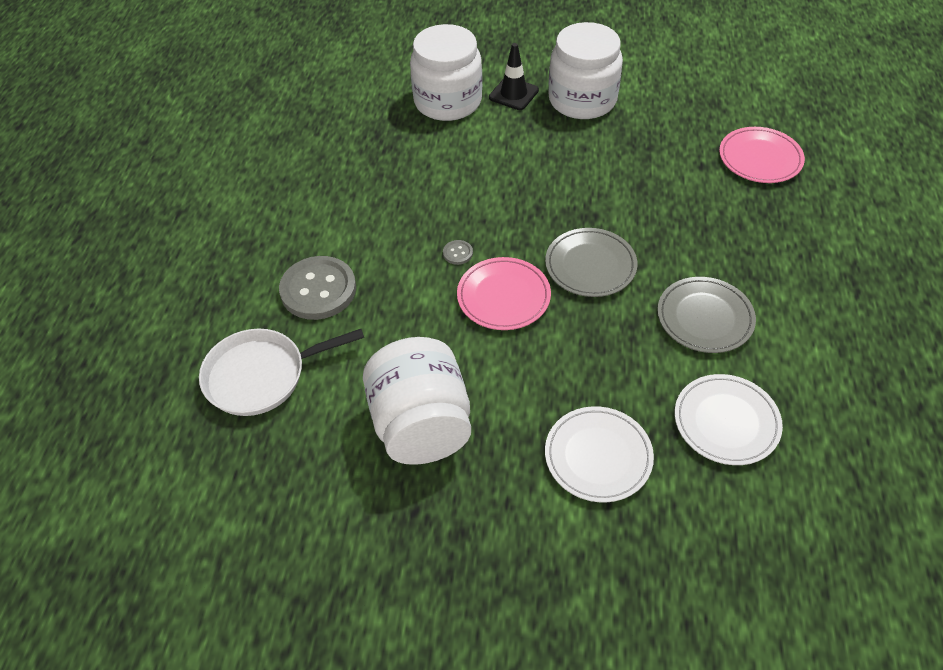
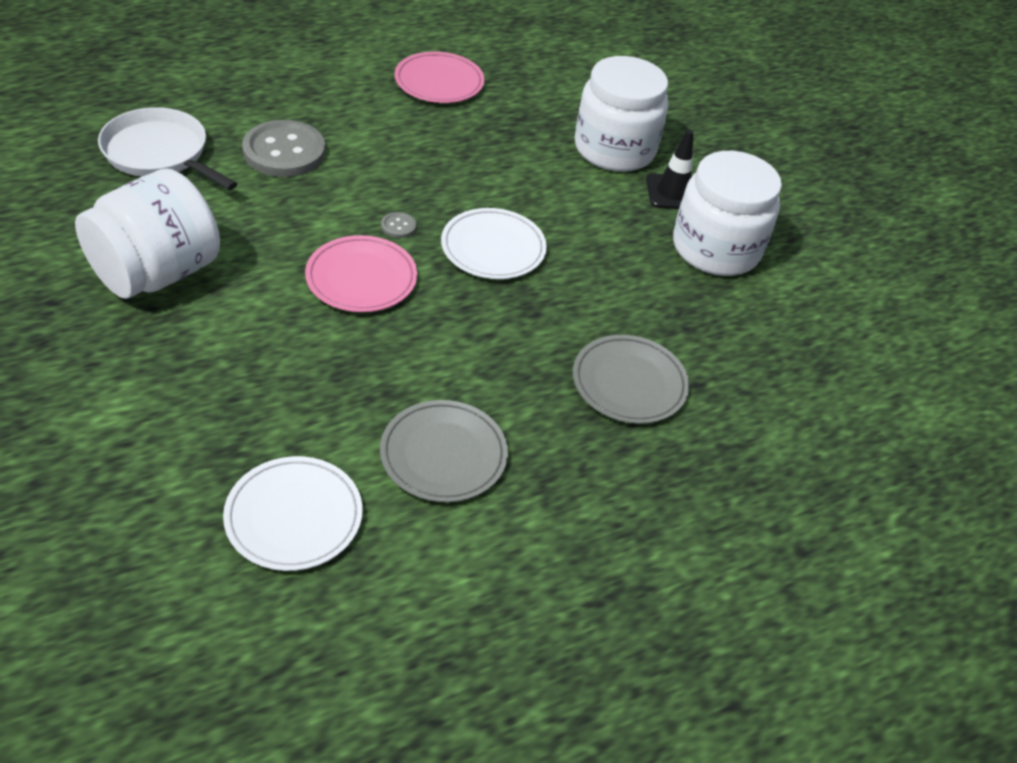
camera: 50 degrees right, 5 degrees down
grey plate [545,228,637,297] -> grey plate moved to [573,335,689,424]
white plate [545,406,654,502] -> white plate moved to [441,208,547,279]
pink plate [719,127,805,183] -> pink plate moved to [394,52,485,103]

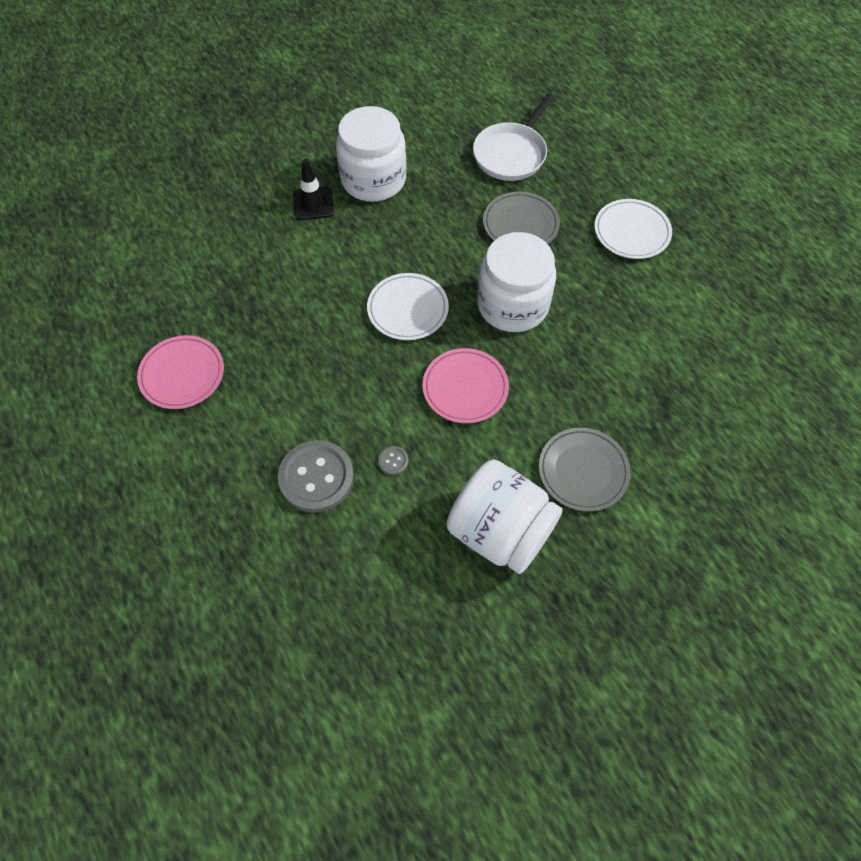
camera: 90 degrees left, 15 degrees up
white pan [98,107,237,190] -> white pan moved to [473,93,554,181]
white plate [223,456,362,571] -> white plate moved to [594,199,672,259]
grey plate [380,400,508,502] -> grey plate moved to [539,428,631,512]
grey button [381,212,416,238] -> grey button moved to [378,446,409,475]
white jar [575,56,668,172] -> white jar moved to [477,232,556,332]

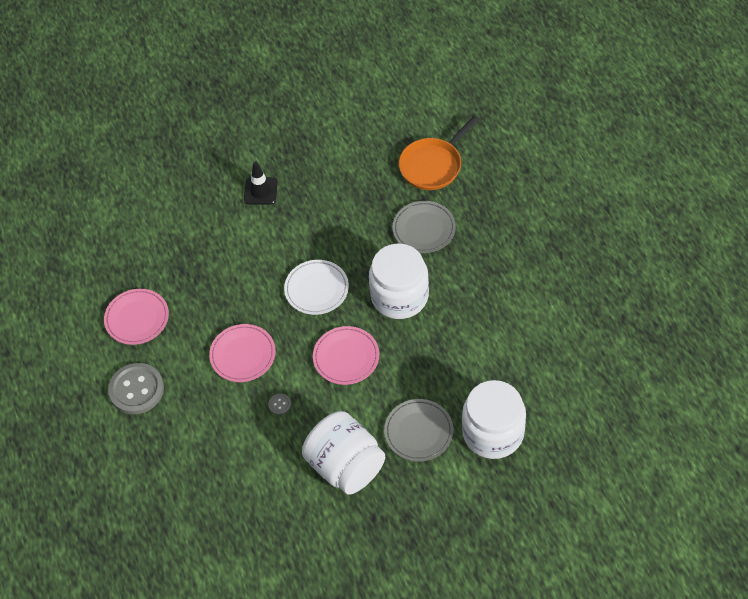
camera: 15 degrees right, 5 degrees down
grey button [278,440,354,513] -> grey button moved to [108,363,164,414]
white jar [336,106,406,202] -> white jar moved to [462,380,526,459]
white pan [473,93,554,181] -> orange pan [399,116,479,190]
white plate [594,199,672,259] -> none
none -> pink plate [209,324,276,382]

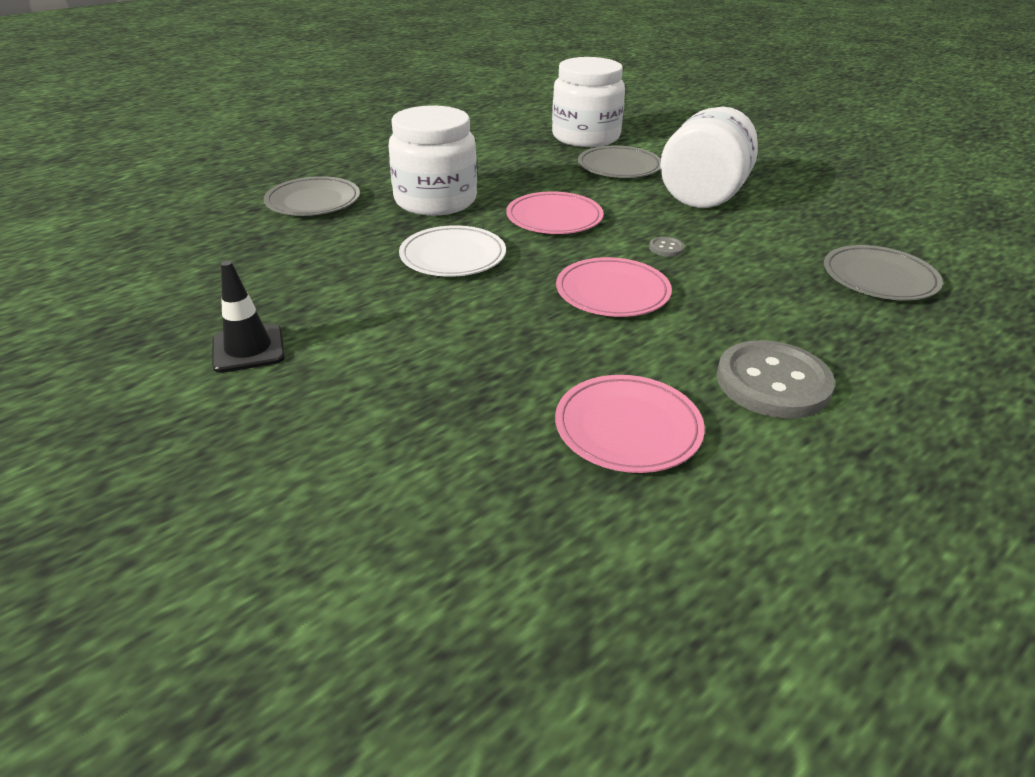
camera: 115 degrees left, 20 degrees down
orange pan [399,116,479,190] -> none
none -> grey plate [824,245,943,301]

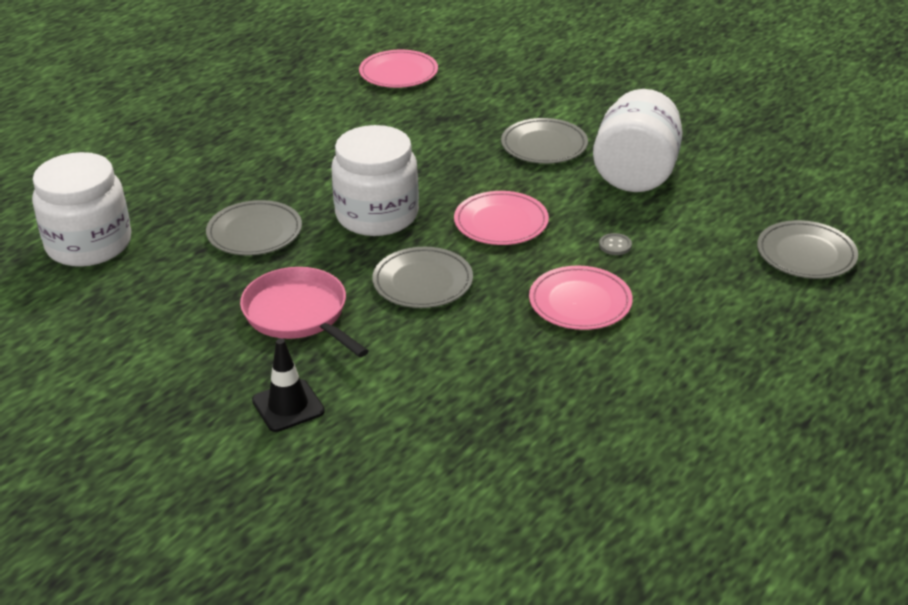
camera: 10 degrees left, 0 degrees up
white plate [399,225,506,277] -> grey plate [372,247,473,308]
white jar [552,57,625,147] -> white jar moved to [32,152,131,267]
pink plate [555,375,705,473] -> pink plate moved to [359,50,438,88]
grey button [717,340,835,419] -> none
none -> pink pan [240,267,369,357]

